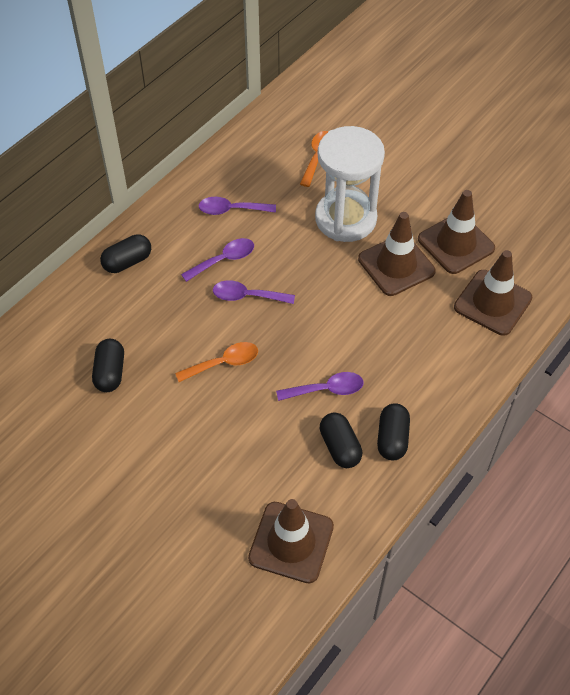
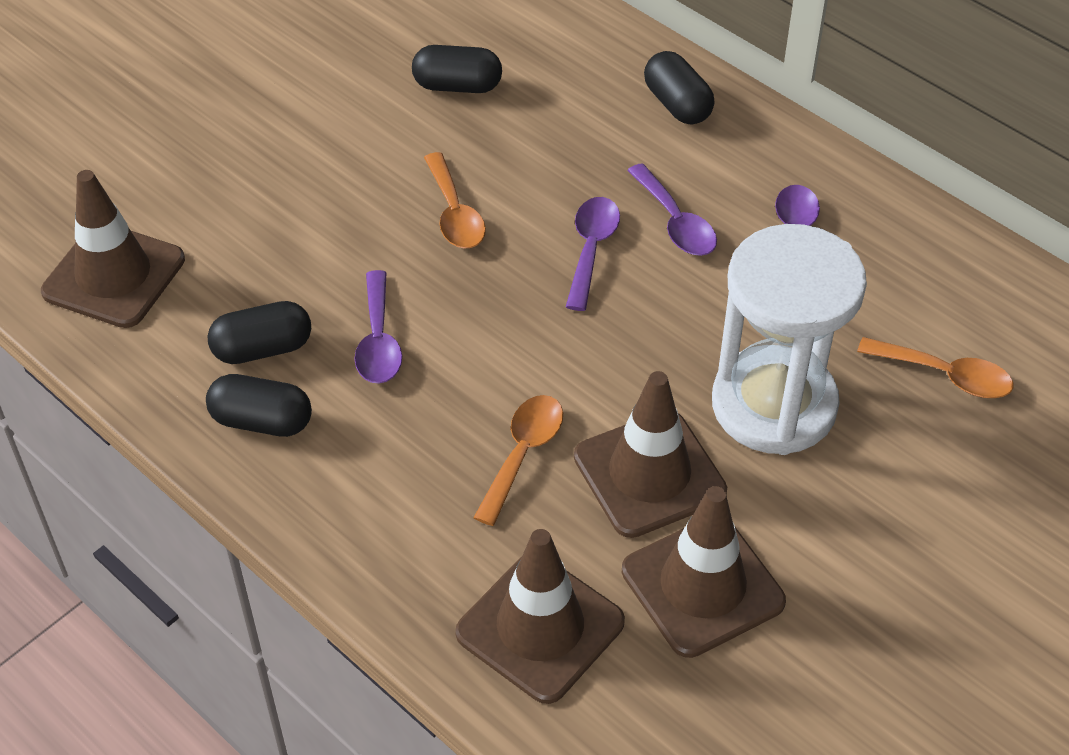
camera: 95 degrees right, 5 degrees down
none -> orange spoon [473,395,563,526]

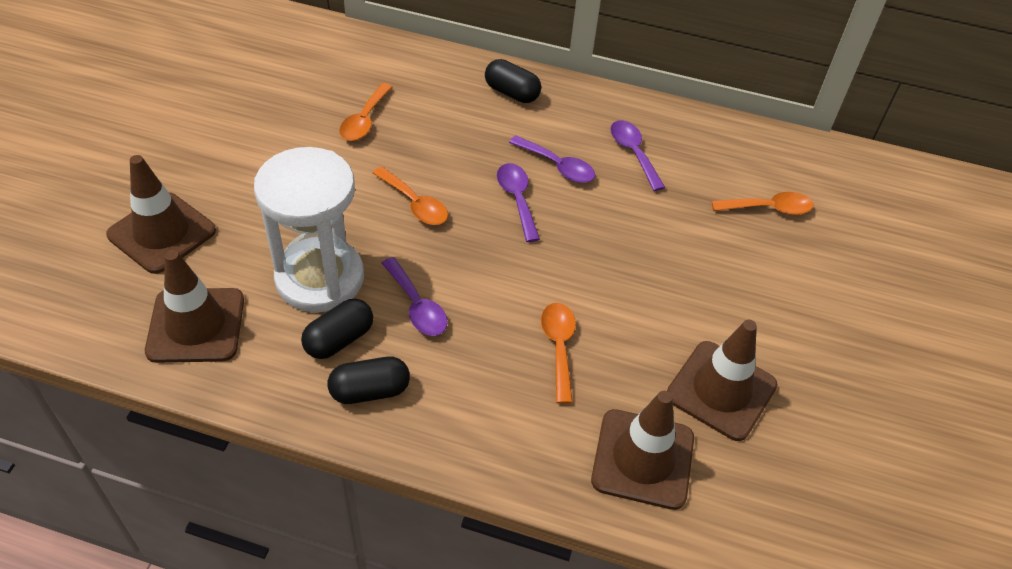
camera: 30 degrees left, 0 degrees up
black capsule [412,45,502,93] -> orange spoon [339,83,392,141]
brown traffic cone [574,371,727,538] -> brown traffic cone moved to [106,155,216,274]
white hourglass [712,224,867,455] -> white hourglass moved to [254,147,364,312]

